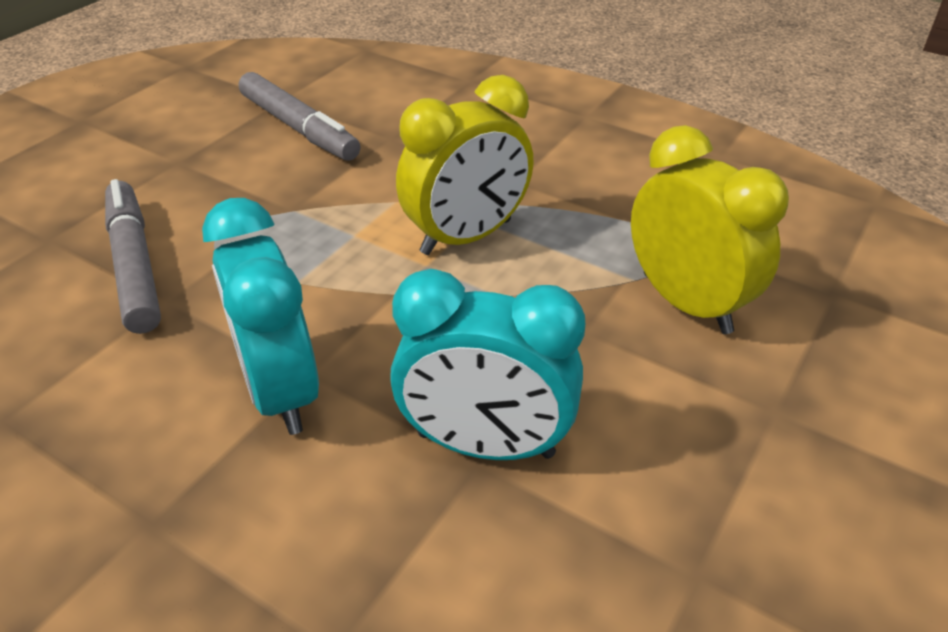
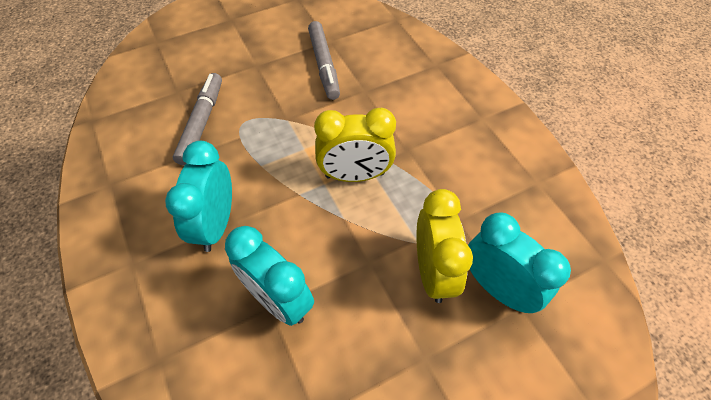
camera: 30 degrees right, 15 degrees up
none -> turquoise clock [468,212,571,313]

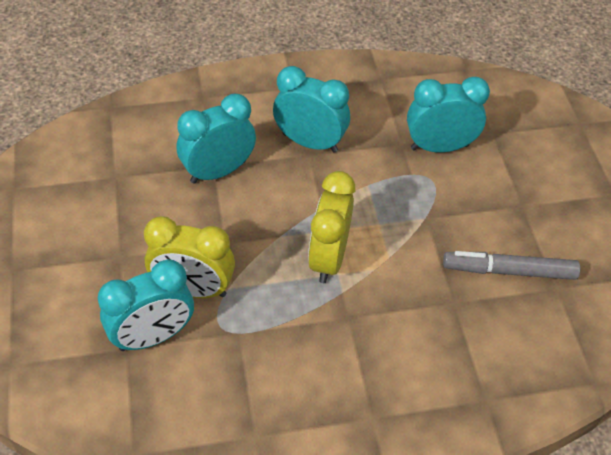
camera: 105 degrees right, 5 degrees down
grey marker [173,73,222,166] -> turquoise clock [407,76,490,153]

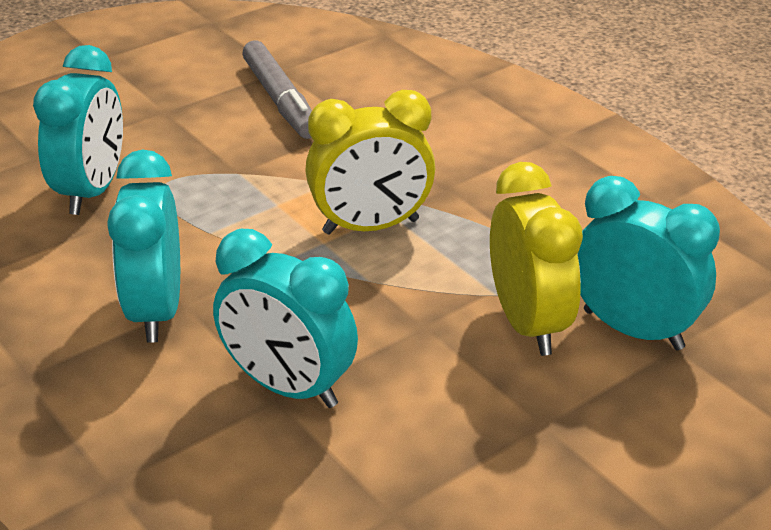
camera: 115 degrees left, 15 degrees down
turquoise clock [407,76,490,153] -> turquoise clock turned 135 degrees counterclockwise [33,45,123,215]

